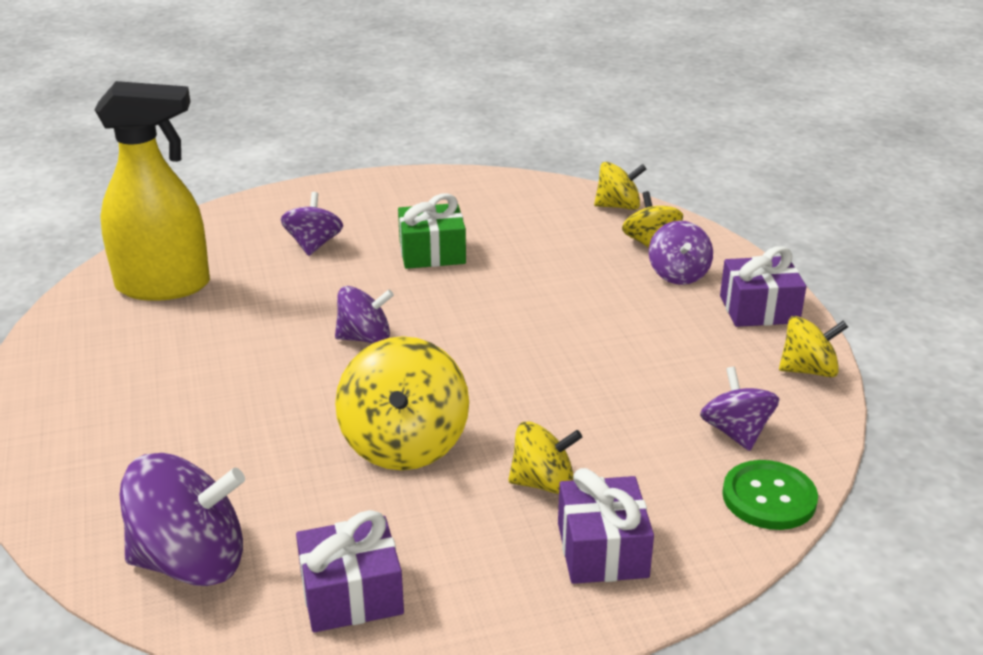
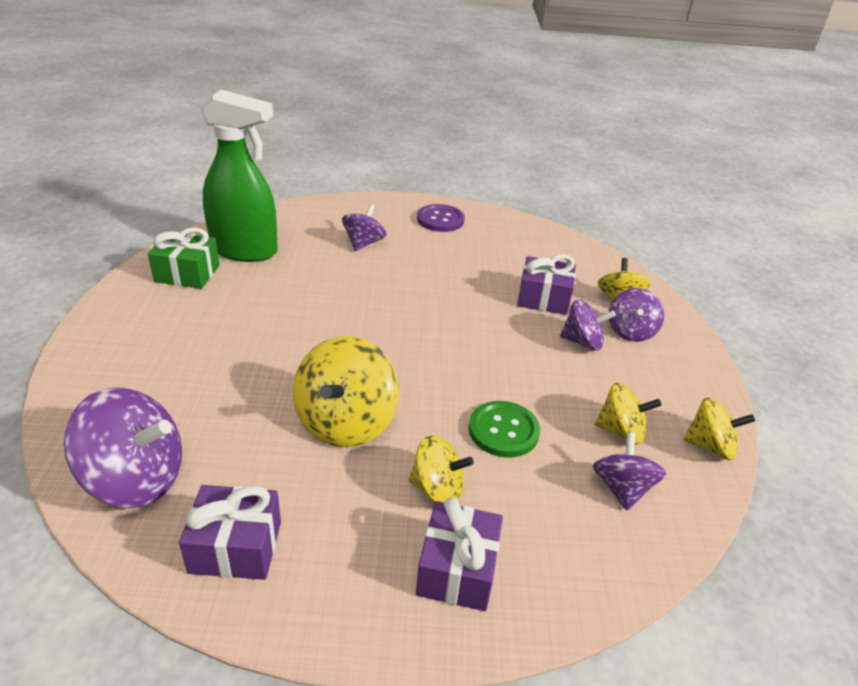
camera: 15 degrees right, 5 degrees up
yellow spray bottle [95,81,210,301] -> green spray bottle [201,90,278,262]
purple spinning top [335,286,394,344] -> purple spinning top moved to [560,299,616,351]
green gift [398,193,466,269] -> green gift moved to [148,228,219,289]
yellow spinning top [594,162,646,210] -> yellow spinning top moved to [595,383,662,444]
purple gift [720,246,806,327] -> purple gift moved to [517,254,576,315]
green button [722,460,818,530] -> green button moved to [469,401,540,457]
none -> purple button [417,204,465,232]

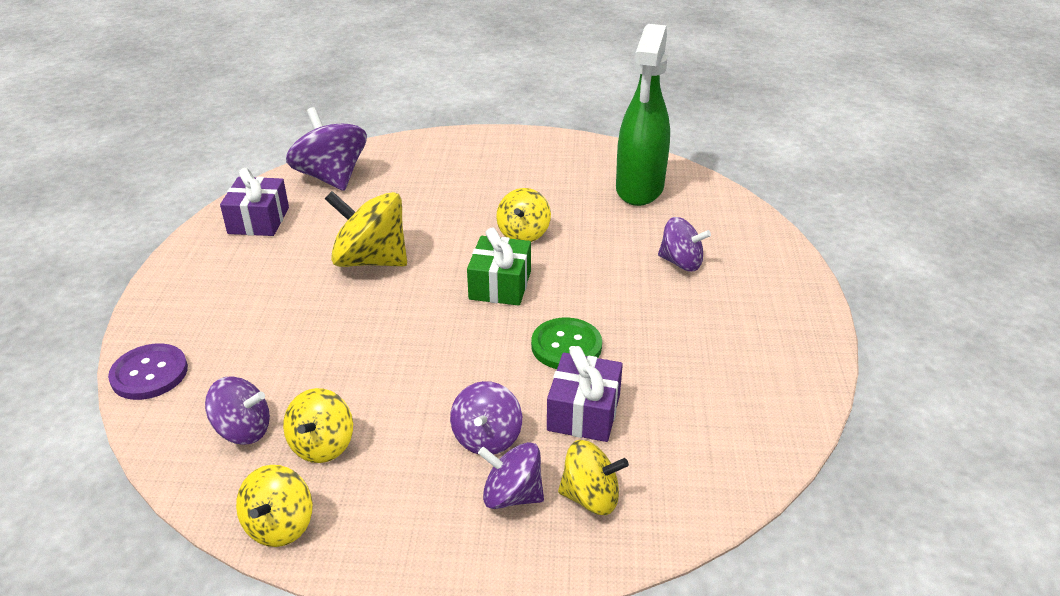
camera: 95 degrees right, 0 degrees up
purple spinning top [64,387,182,508] -> purple spinning top turned 135 degrees clockwise [286,107,367,191]
green gift [148,228,219,289] -> green gift moved to [467,228,531,306]
yellow spinning top [409,435,474,503] -> yellow spinning top moved to [496,188,551,242]
purple gift [416,497,503,611] -> none
purple button [417,204,465,232] -> purple button moved to [108,343,188,400]
green button [469,401,540,457] -> green button moved to [531,317,602,369]

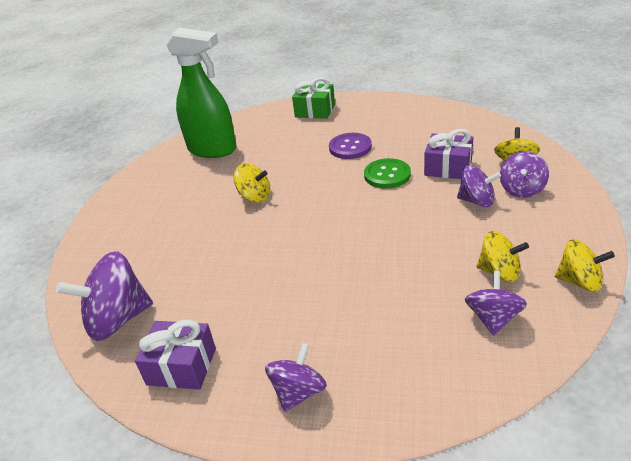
camera: 80 degrees left, 0 degrees up
purple button [108,343,188,400] -> purple button moved to [329,133,372,159]
yellow spinning top [325,191,407,267] -> none
green gift [467,228,531,306] -> green gift moved to [292,77,335,119]
purple spinning top [658,217,711,271] -> purple spinning top moved to [265,343,327,412]

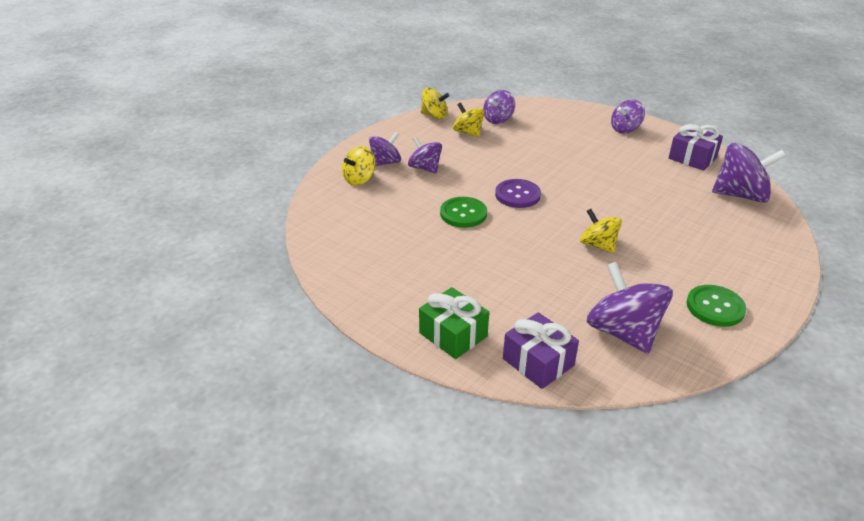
camera: 155 degrees left, 0 degrees up
green spray bottle [166,28,237,158] -> purple spinning top [587,262,673,354]
purple button [329,133,372,159] -> purple button moved to [495,179,541,208]
purple gift [424,129,473,179] -> purple gift moved to [503,312,579,389]
yellow spinning top [555,239,615,292] -> yellow spinning top turned 150 degrees clockwise [421,88,450,119]
none -> green button [686,285,746,327]

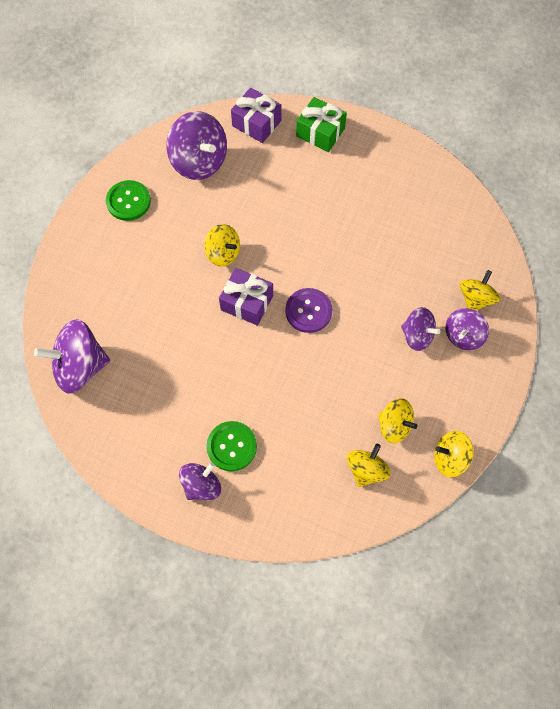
camera: 165 degrees right, 30 degrees up
green button [440,197,487,228] -> green button moved to [206,421,257,471]
purple spinning top [483,90,515,124] -> yellow spinning top [347,444,391,487]
purple gift [669,124,723,171] -> purple gift moved to [219,268,273,326]

